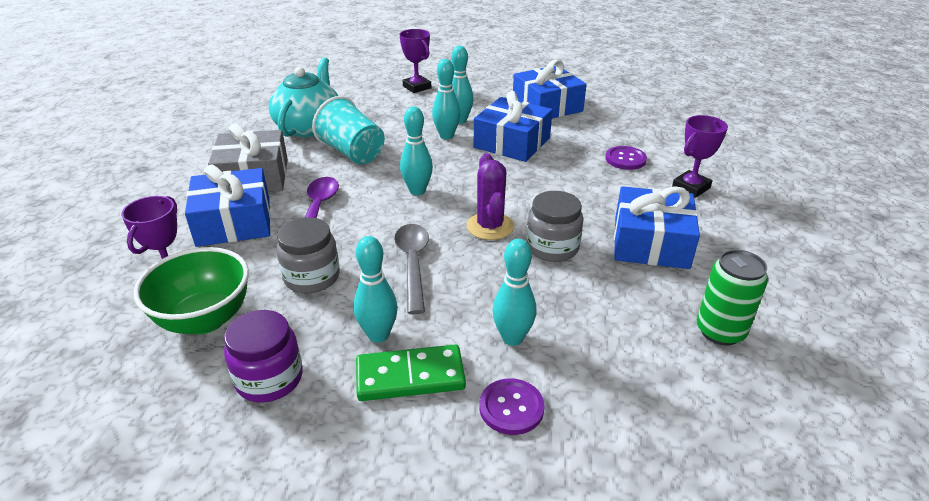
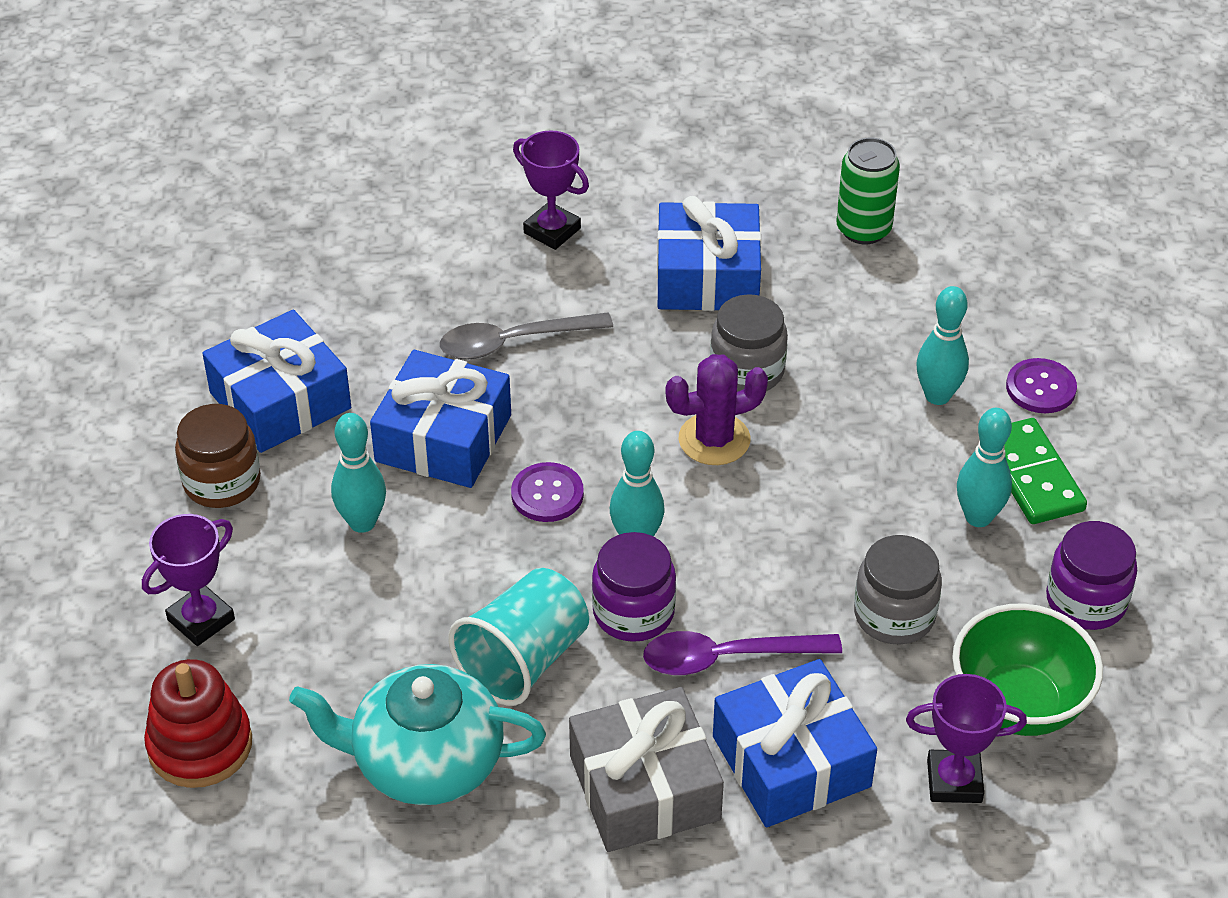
camera: 100 degrees left, 10 degrees up
grey spoon [394,224,429,314] -> grey spoon moved to [440,312,613,359]
turquoise bowling pin [432,59,460,139] -> none
purple button [605,146,647,170] -> purple button moved to [511,462,584,522]
none -> red stacking toy [144,659,252,788]
none -> brown jar [175,404,261,508]
none -> purple jar [592,532,676,642]

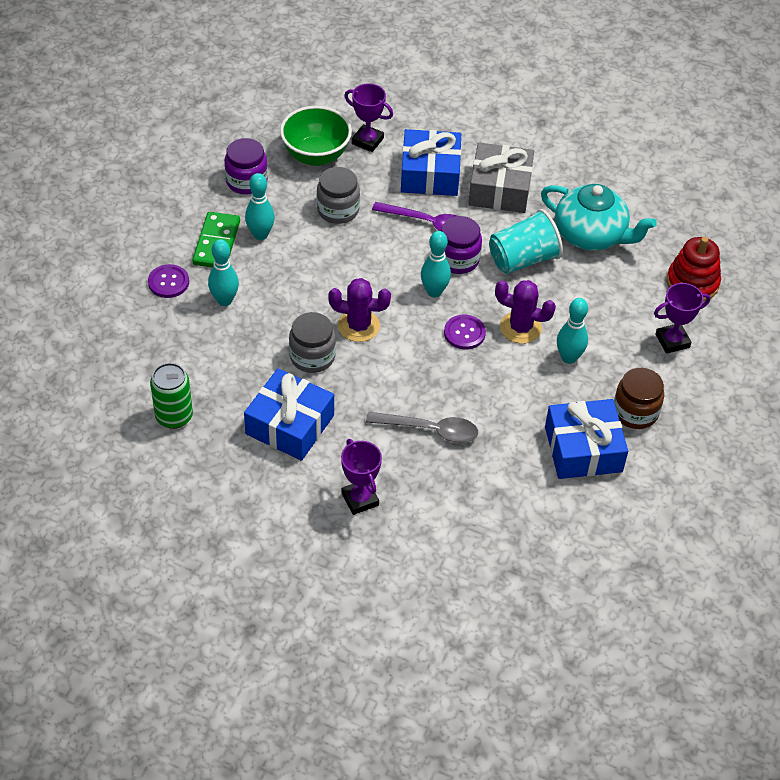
camera: 155 degrees left, 5 degrees up
blue gift [370,350,511,488] -> none
none -> purple cactus [495,280,556,344]

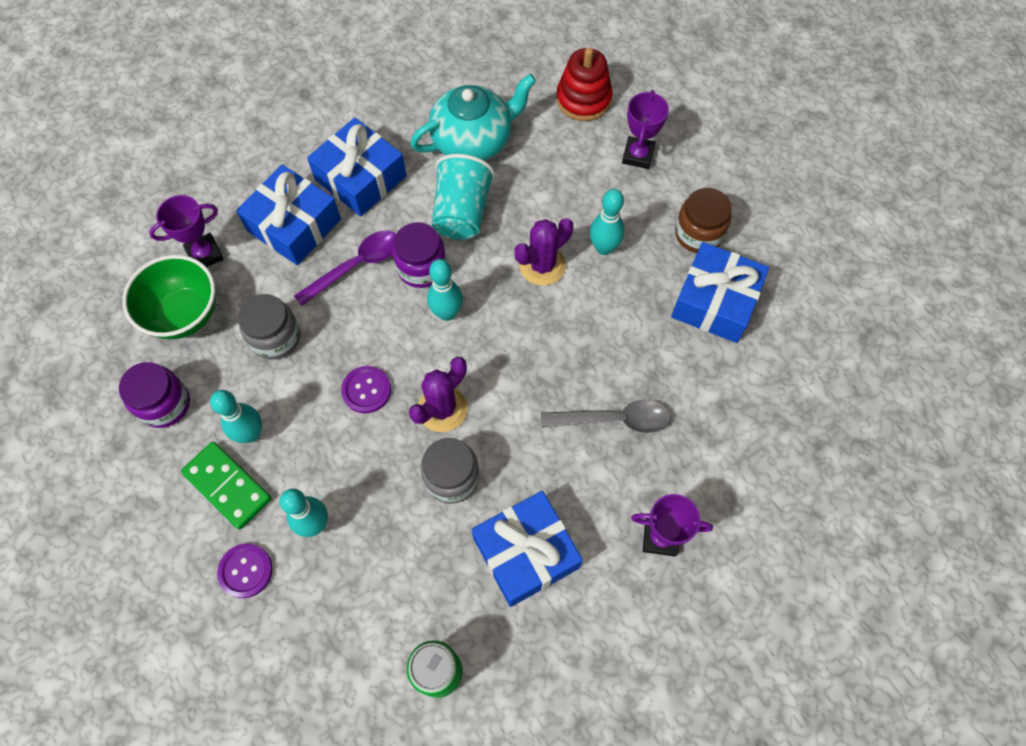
camera: 55 degrees left, 15 degrees up
grey spoon [366,412,478,443] -> grey spoon turned 45 degrees clockwise [541,400,671,433]
purple button [444,315,486,349] -> purple button moved to [341,366,391,413]
grey gift [468,143,534,213] -> blue gift [307,118,407,217]

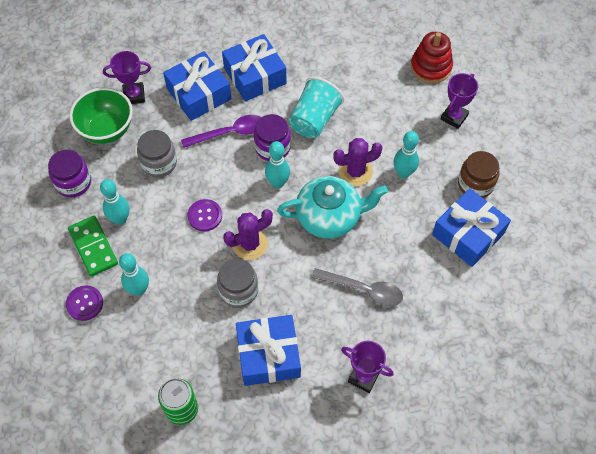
camera: 20 degrees right, 5 degrees down
turquoise teapot [410,74,536,161] -> turquoise teapot moved to [277,176,388,238]

